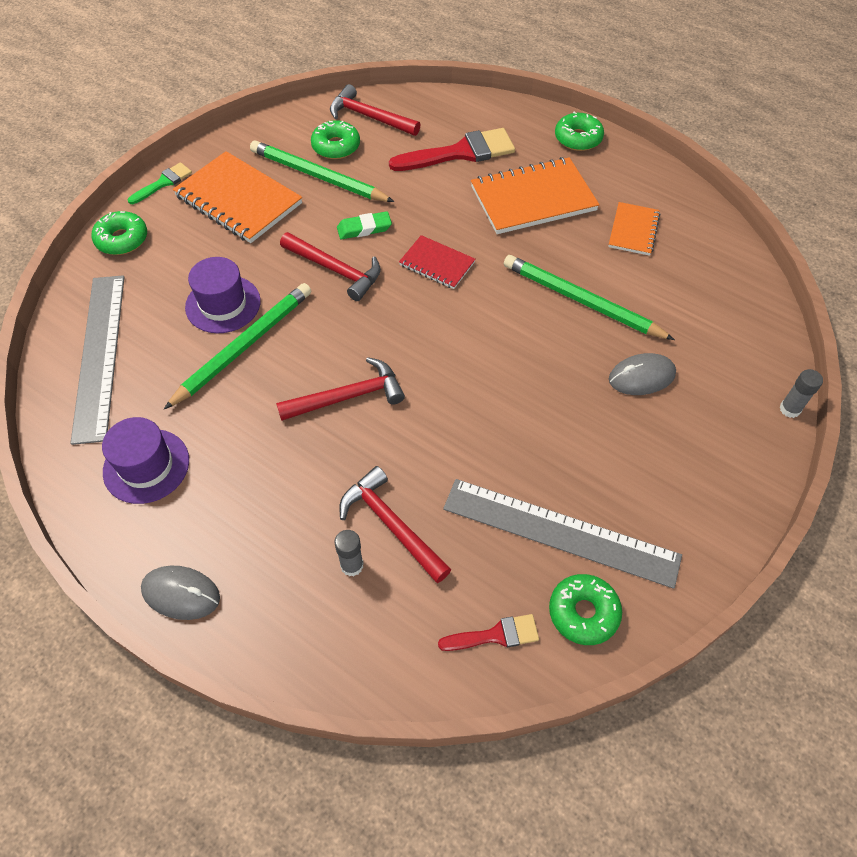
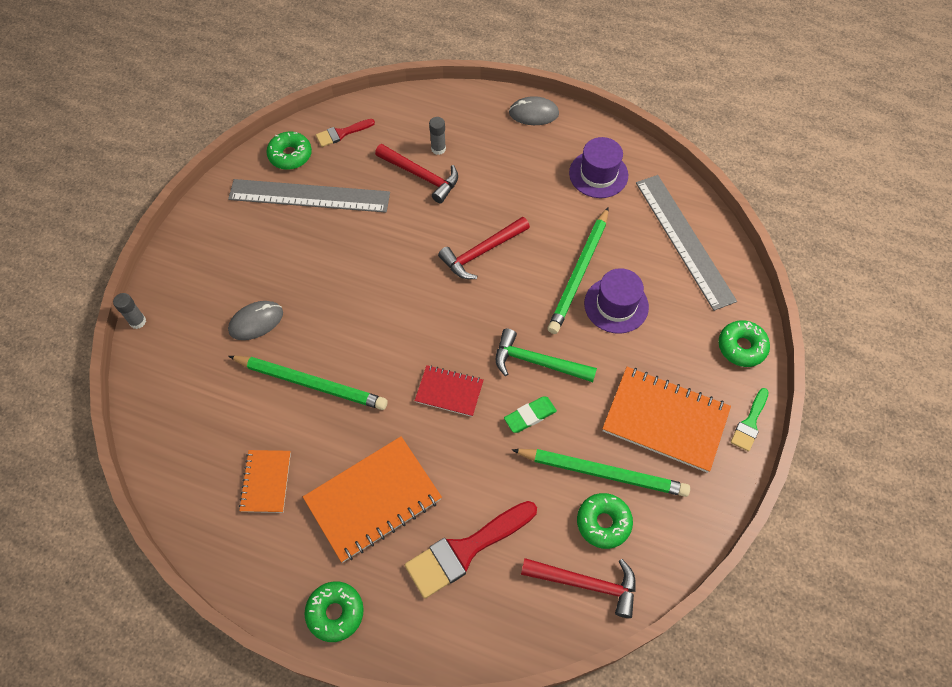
camera: 165 degrees right, 5 degrees up
red hammer [280,232,381,301] -> green hammer [495,329,597,382]

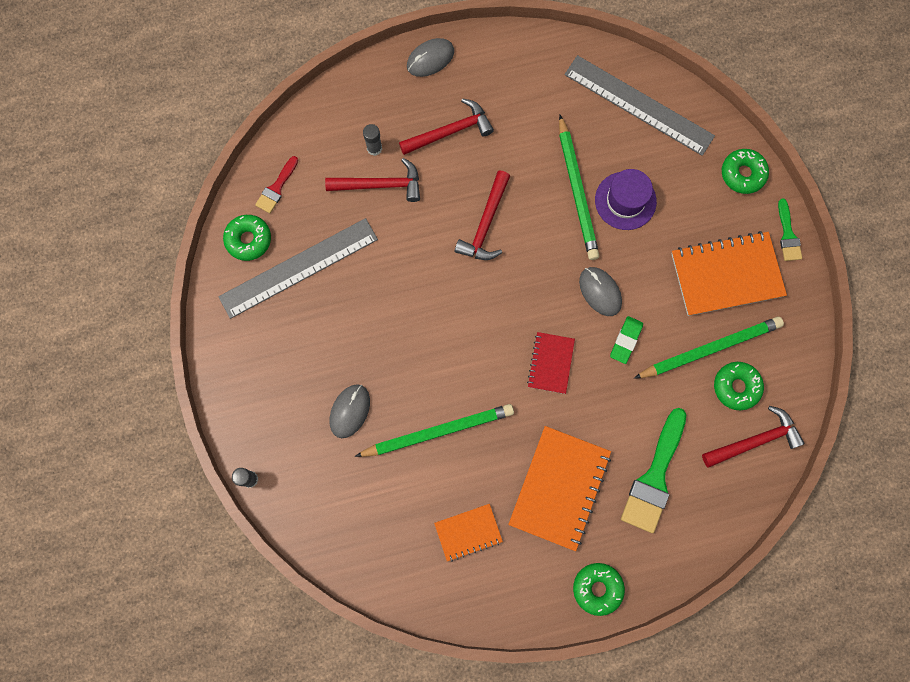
camera: 35 degrees left, 15 degrees up
orange notebook [239,450,291,513] -> orange notebook turned 75 degrees counterclockwise [434,504,503,562]
red brush [405,501,537,599] -> green brush [621,408,686,533]
red notebook [415,365,484,417] -> red notebook turned 60 degrees counterclockwise [527,332,575,394]
green hammer [495,329,597,382] -> grey mouse [579,267,622,316]
purple hat [569,137,628,198] -> none
none -> red hammer [399,98,494,155]

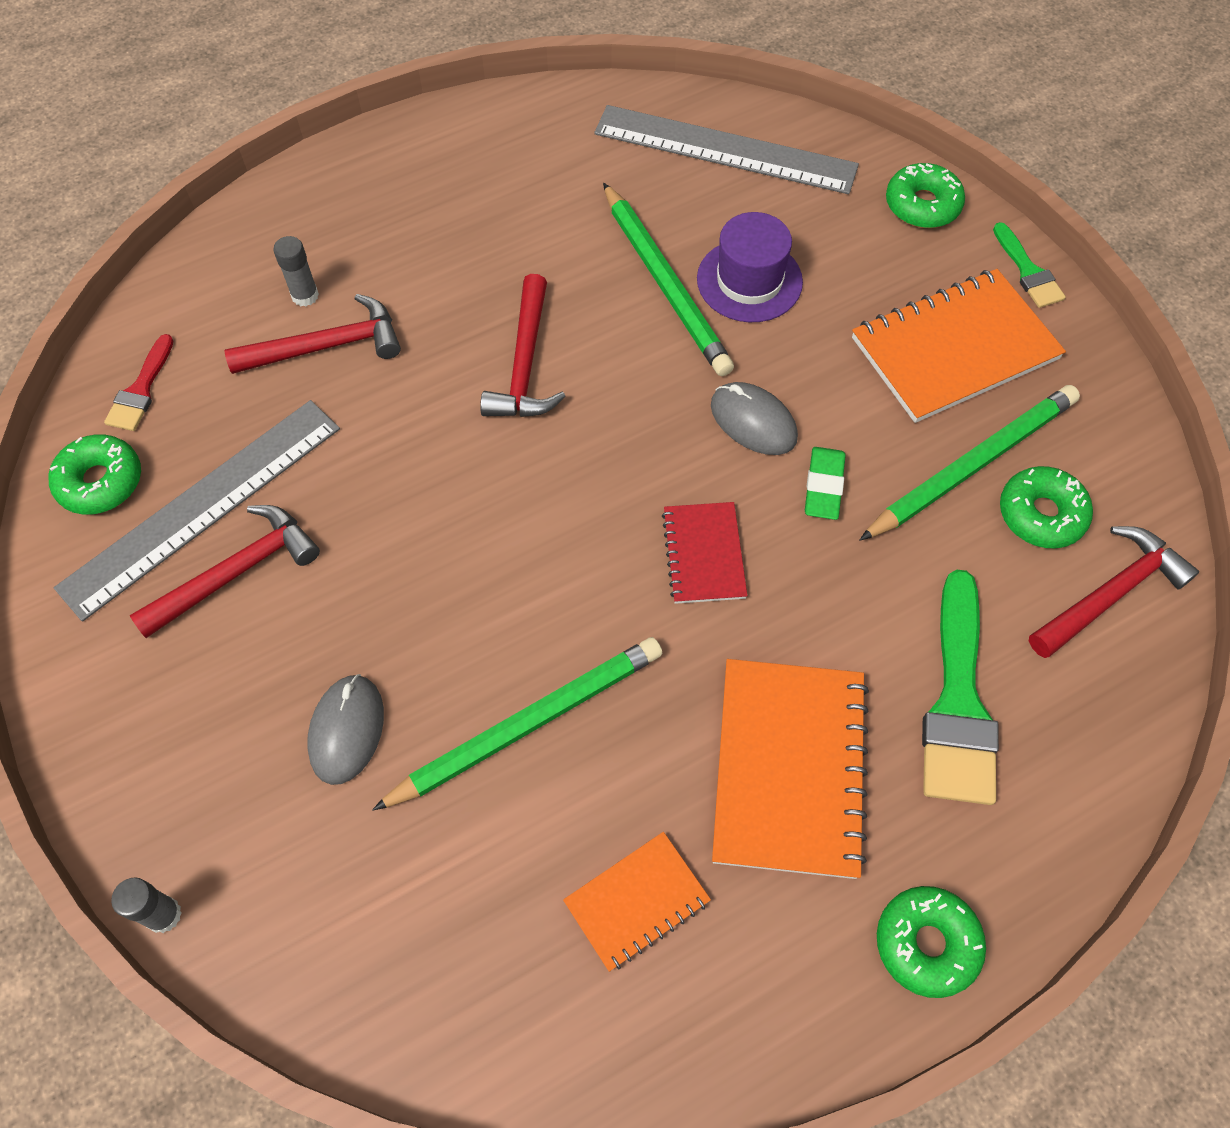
camera: 15 degrees left, 15 degrees down
red hammer [399,98,494,155] -> red hammer moved to [130,505,320,638]
grey mouse [407,38,454,77] -> none

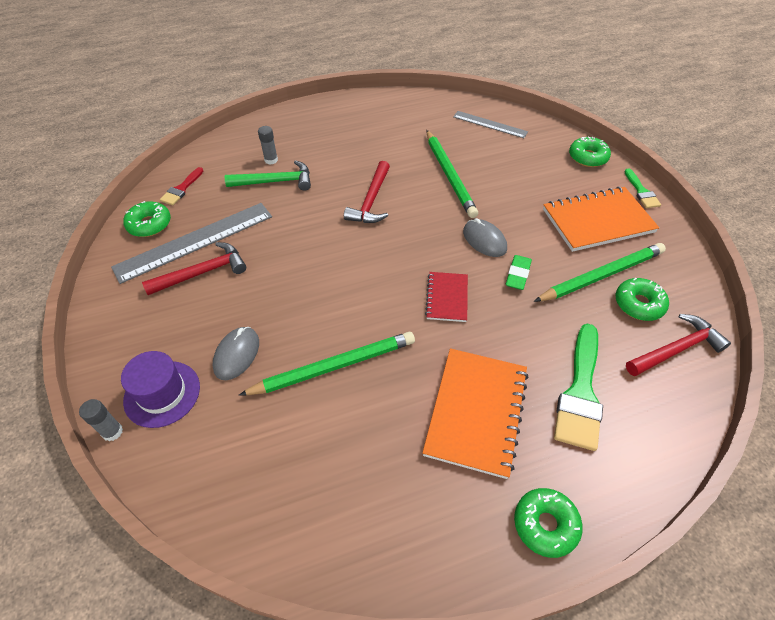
camera: 10 degrees right, 10 degrees down
red hammer [224,294,401,374] -> green hammer [225,160,311,191]
orange notebook [563,832,711,972] -> none
grey ruler [594,105,859,194] -> grey ruler [453,111,528,138], size x0.58
purple hat [697,212,803,322] -> purple hat moved to [121,351,200,428]

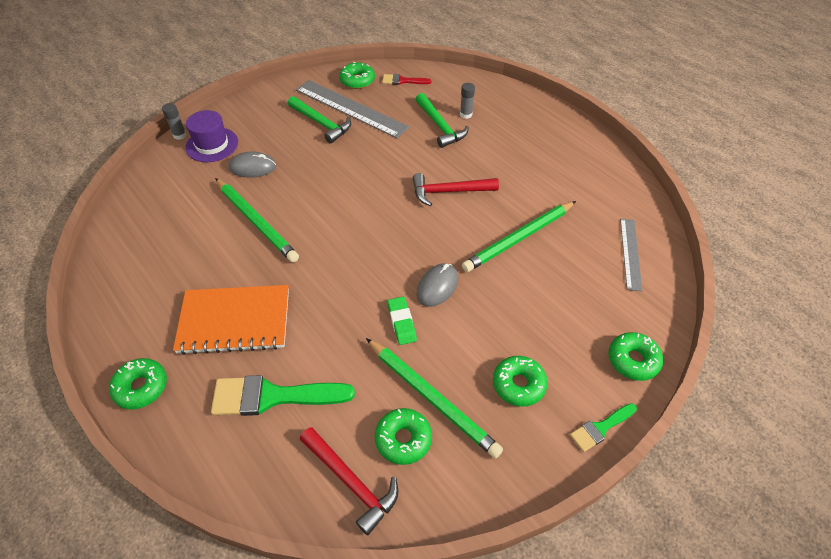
camera: 70 degrees right, 0 degrees up
red hammer [142,242,246,295] -> green hammer [288,96,351,144]
red notebook [425,272,468,322] -> none
green eraser [506,255,532,290] -> green eraser turned 75 degrees clockwise [388,297,417,345]
orange notebook [543,187,659,252] -> green donut [493,356,548,407]

